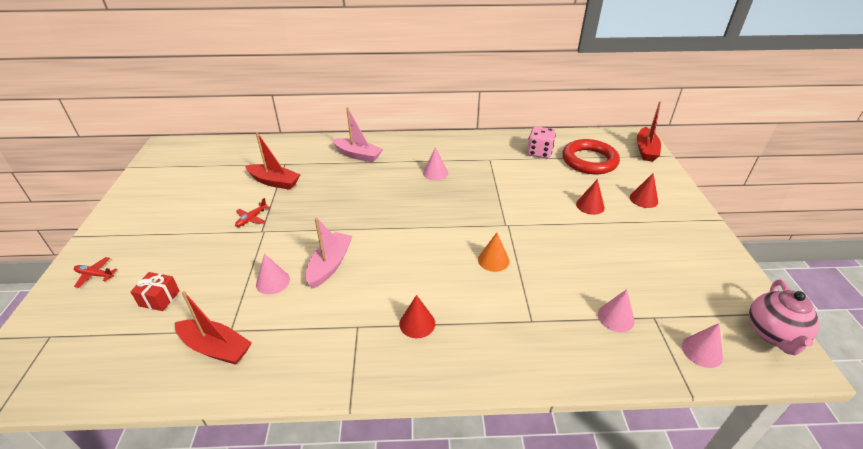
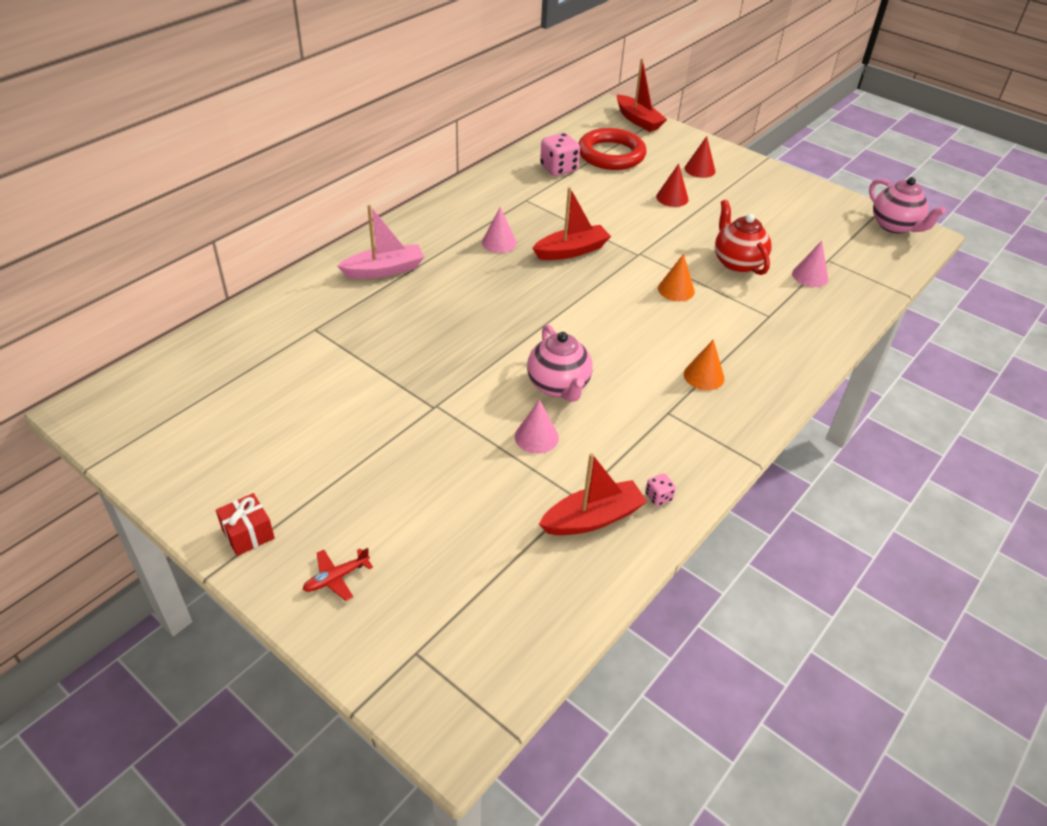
camera: 50 degrees left, 5 degrees up
red gift [130,272,180,311] -> red gift moved to [216,493,275,556]
red plane [235,198,270,227] -> none
red boat [245,132,301,190] -> red boat moved to [532,187,611,260]
pink boat [305,218,352,288] -> pink teapot [527,324,593,402]
red cone [399,295,435,338] -> orange cone [684,339,725,390]
pink cone [682,323,723,368] -> none
none -> pink dice [645,474,676,506]
none -> red teapot [715,200,771,275]

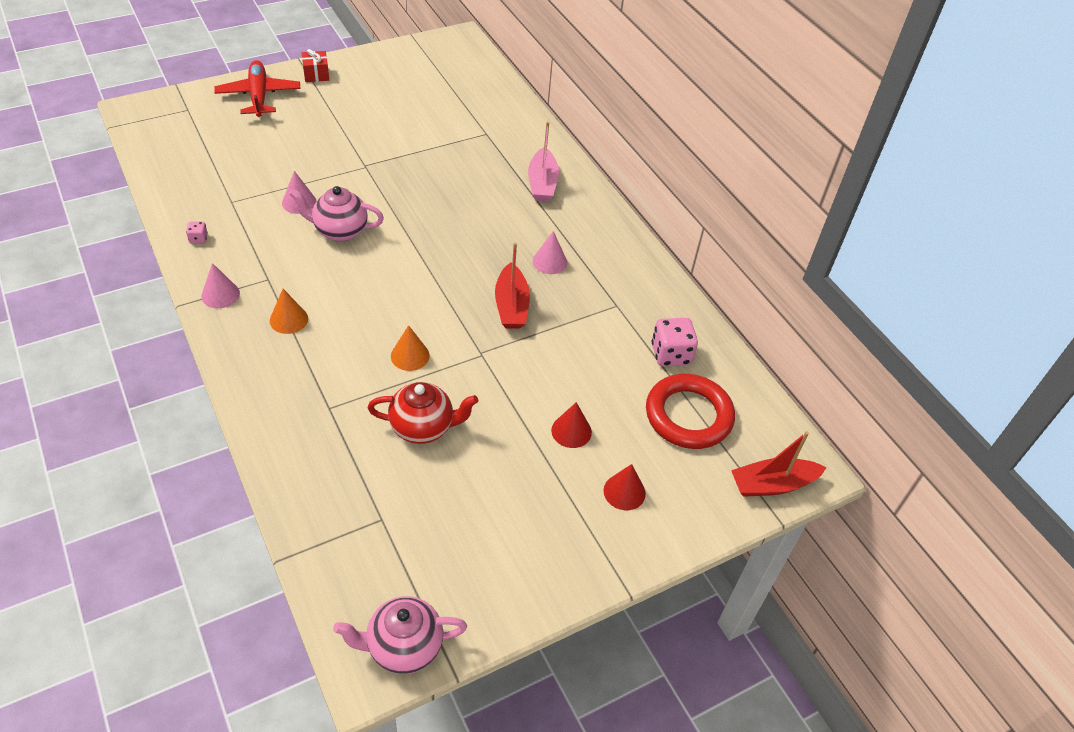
camera: 110 degrees right, 5 degrees up
red plane [302,548,373,601] -> red plane [214,60,301,117], size x2.10
red boat [539,453,647,535] -> none
pink cone [792,241,828,287] -> pink cone moved to [201,263,240,308]

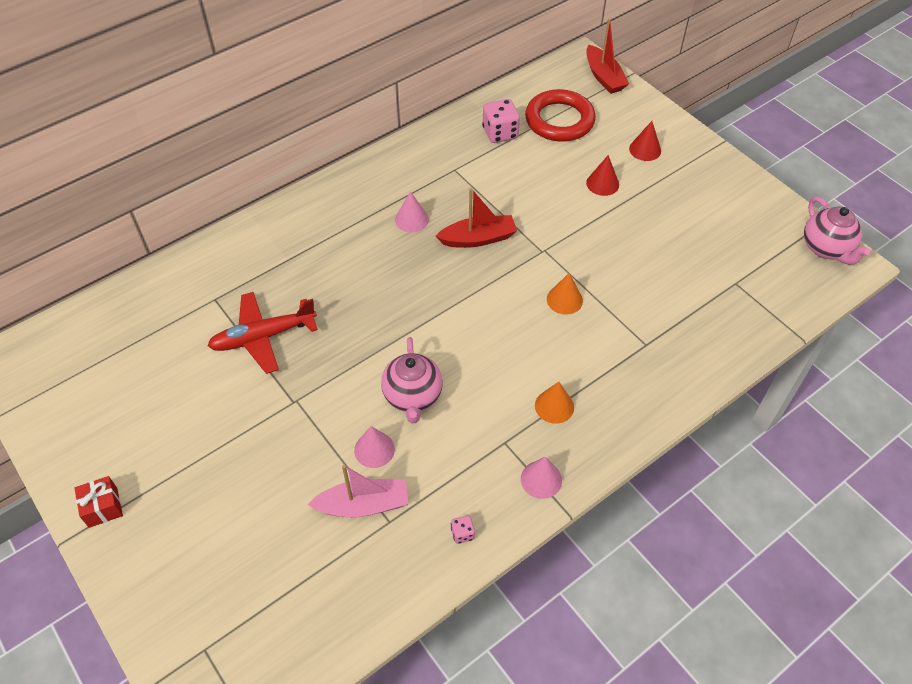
camera: 95 degrees left, 5 degrees up
red plane [214,60,301,117] -> red plane moved to [208,292,318,374]
red teapot [368,382,478,444] -> none
pink boat [528,122,559,201] -> pink boat moved to [307,465,408,517]

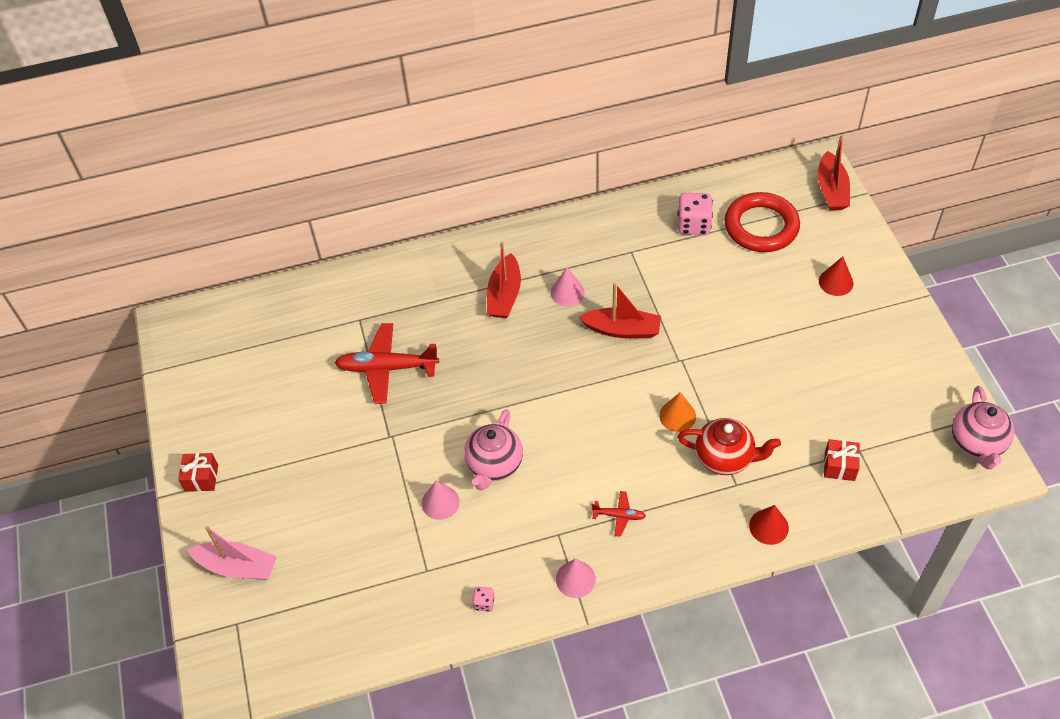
camera: 25 degrees right, 0 degrees up
pink boat [307,465,408,517] -> pink boat moved to [187,526,277,580]
orange cone [535,382,574,424] -> red plane [592,491,646,537]
red cone [586,155,619,196] -> red cone moved to [749,505,789,545]
none -> red boat [487,242,521,318]
none -> red teapot [678,418,781,475]
none -> red gift [824,439,860,481]

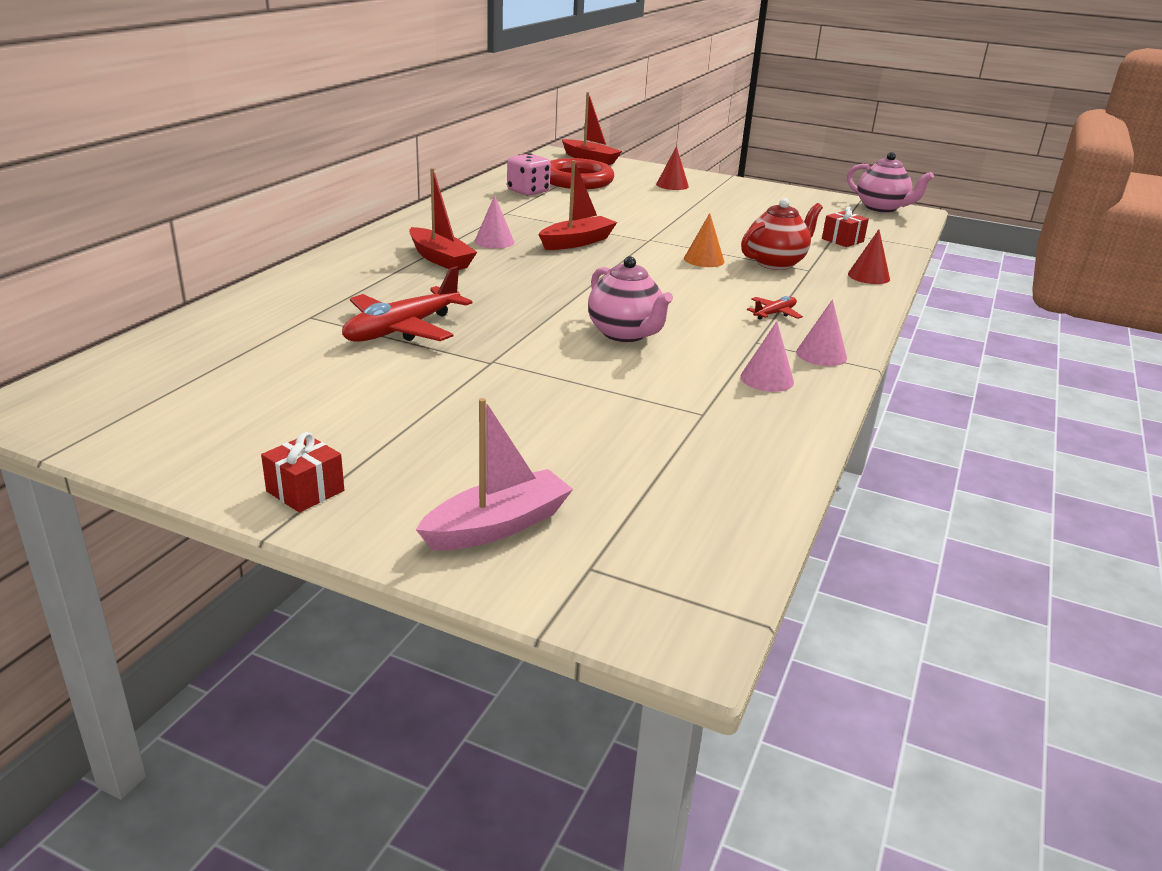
camera: 55 degrees left, 25 degrees down
pink cone [422,481,460,520] -> pink cone moved to [740,321,794,392]
pink dice [472,587,495,612] -> none

